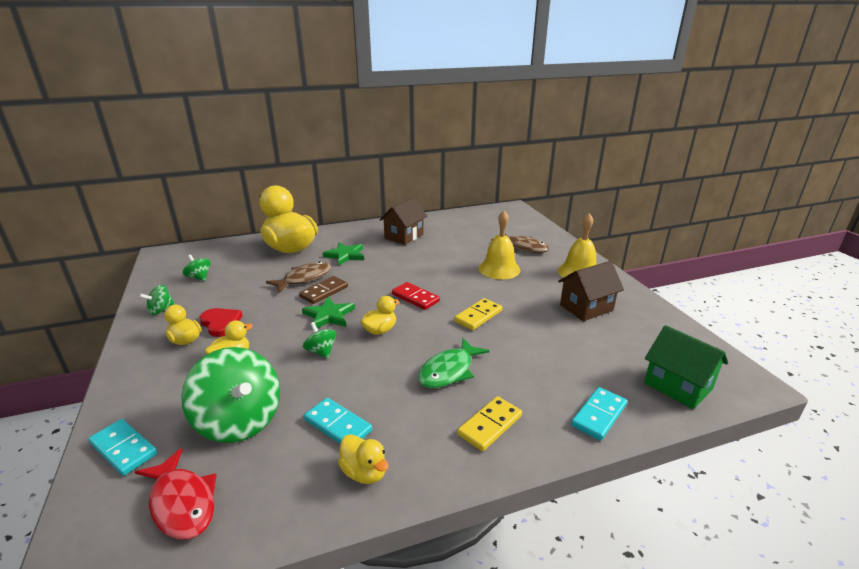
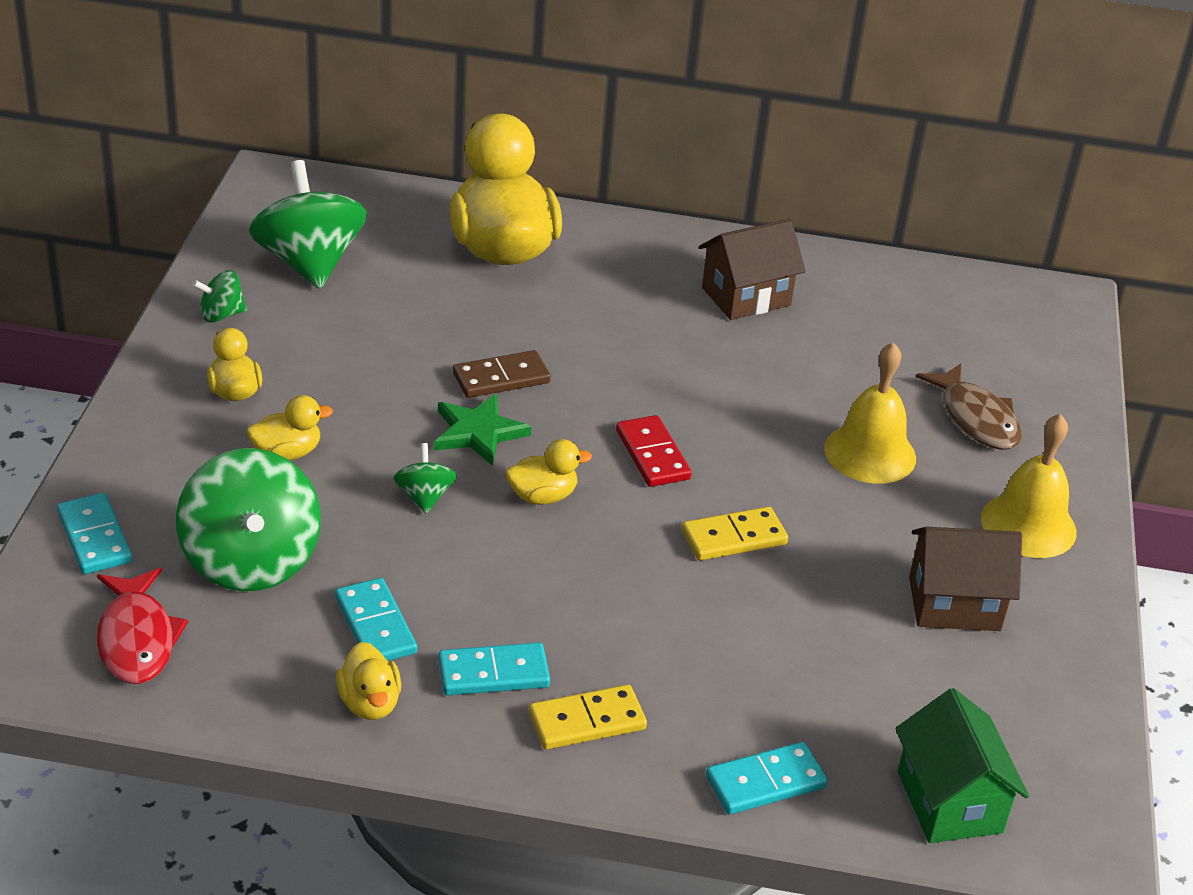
camera: 25 degrees right, 10 degrees up
green spinning top [183,254,211,281] -> green spinning top [249,160,367,289], size x2.13
red heart [200,308,243,337] -> none
brown fish [266,261,331,293] -> none
green star [323,243,364,265] -> none
green fish [418,338,490,388] -> none
none -> turquoise domino [438,643,550,695]

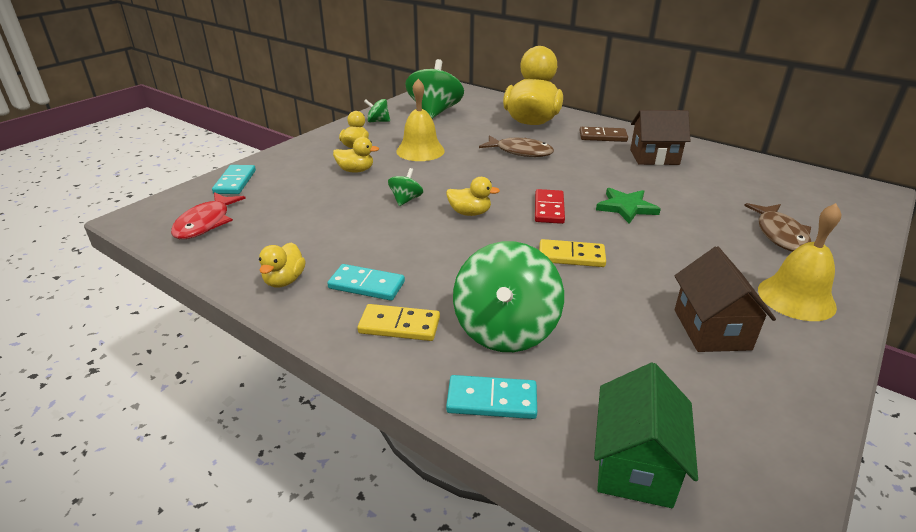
camera: 30 degrees right, 5 degrees down
green spinning top [176,448,321,591] -> green spinning top moved to [453,241,564,352]
turquoise domino [335,578,417,661] -> none
green star [434,394,531,466] -> green star moved to [596,188,661,224]
brown domino [453,350,551,398] -> brown domino moved to [579,127,628,142]
yellow bell [824,342,916,484] -> yellow bell moved to [396,79,445,161]
brown house [909,527,1022,631] -> brown house turned 60 degrees clockwise [674,246,776,352]
none -> brown fish [479,135,554,157]

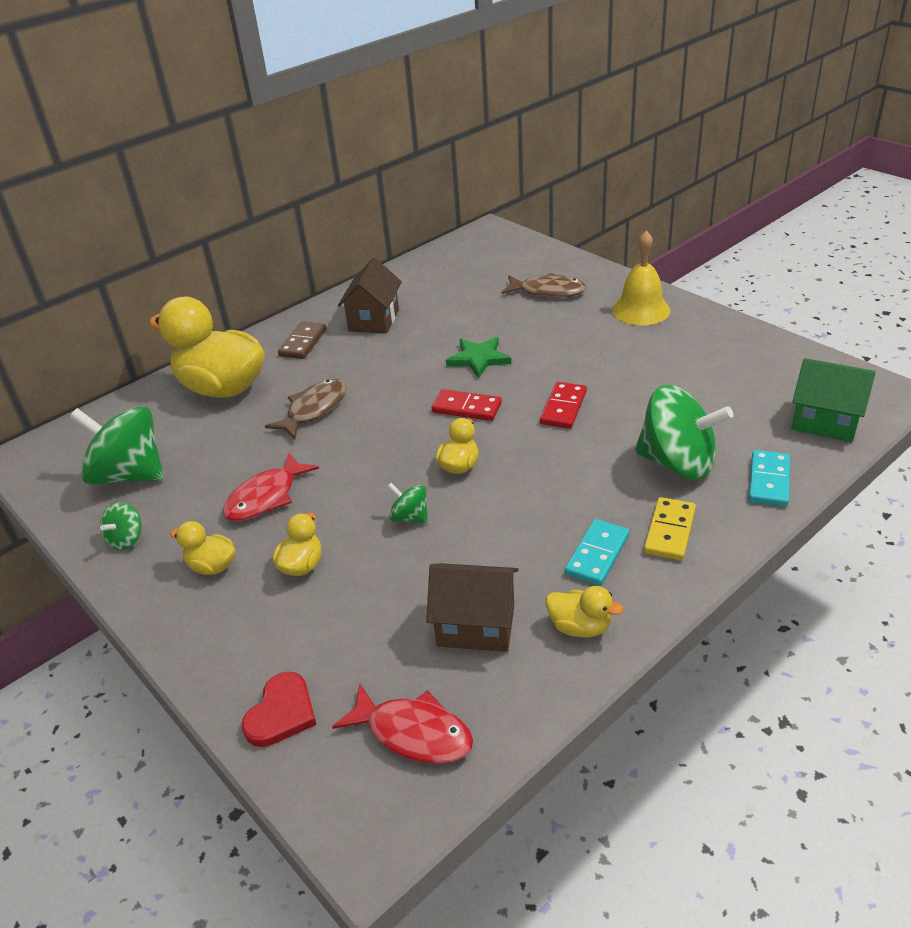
camera: 75 degrees left, 5 degrees up
turquoise domino [212,165,256,194] -> red heart [242,671,317,747]
yellow bell [396,79,445,161] -> red fish [223,453,319,521]
yellow domino [539,239,606,267] -> red domino [540,382,587,429]
brown house [674,246,776,352] -> brown house moved to [426,563,518,652]

